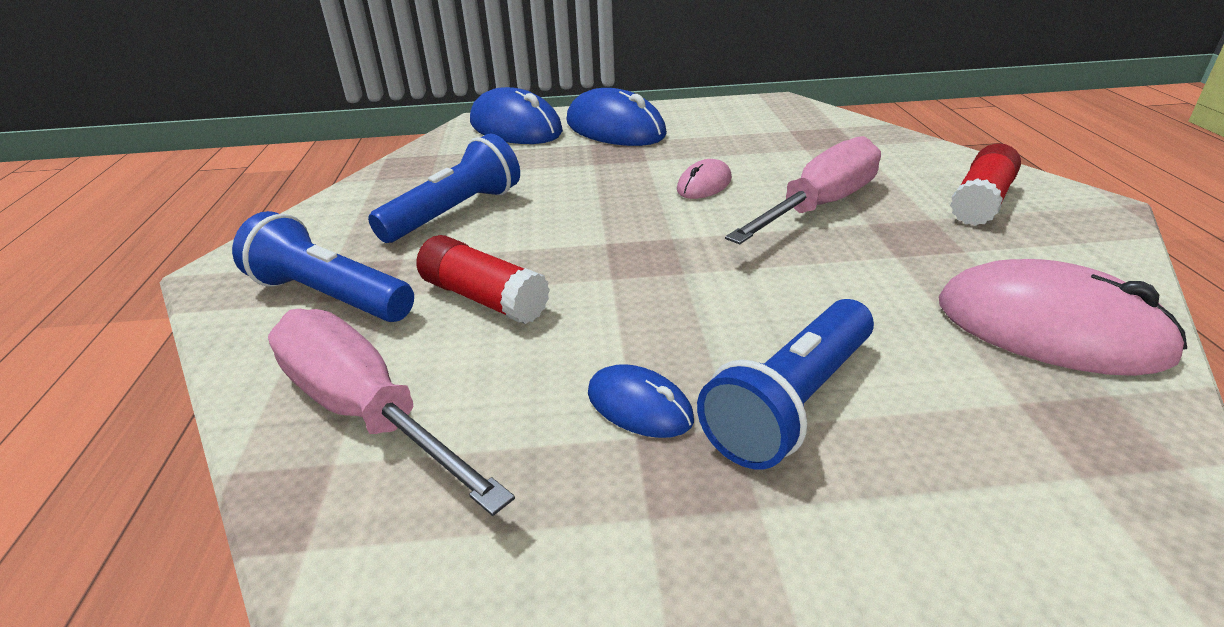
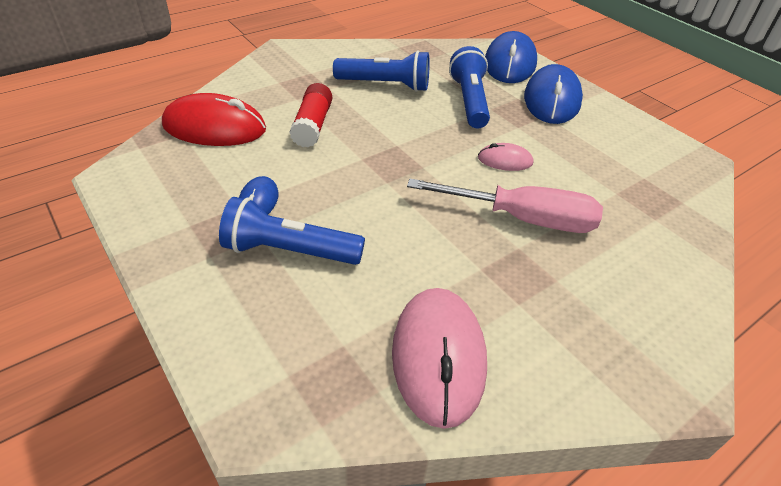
camera: 55 degrees right, 10 degrees up
blue flashlight [232,211,414,322] -> blue flashlight moved to [449,46,490,129]
pink screwdriver [268,309,515,516] -> red mouse [162,93,266,146]
red glue stick [950,143,1021,226] -> none

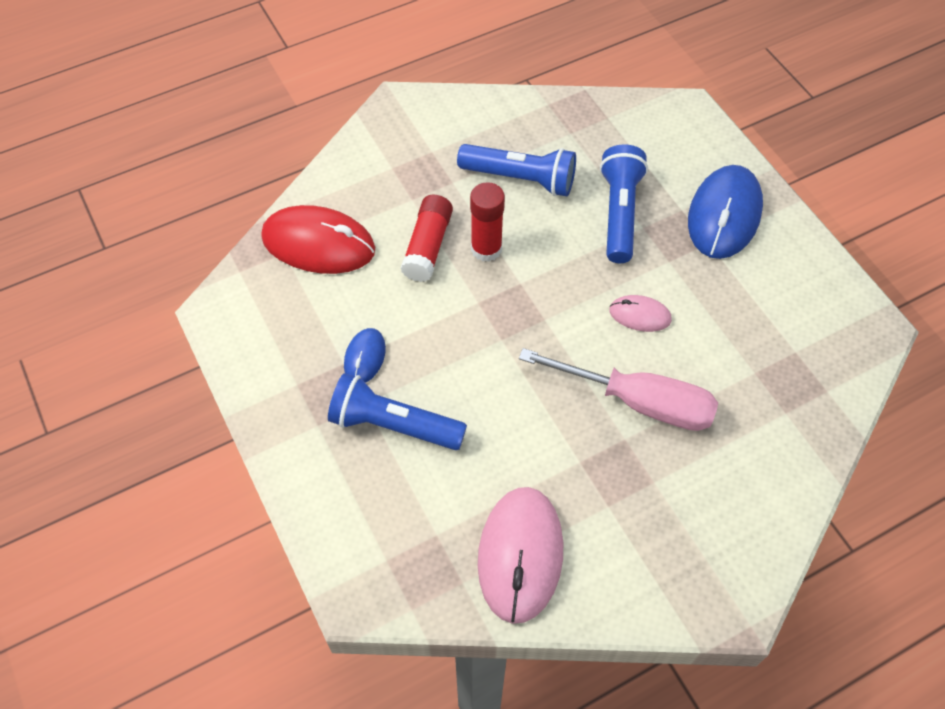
camera: 10 degrees right, 15 degrees up
blue mouse [485,31,537,83] -> none
none -> red glue stick [470,182,505,262]

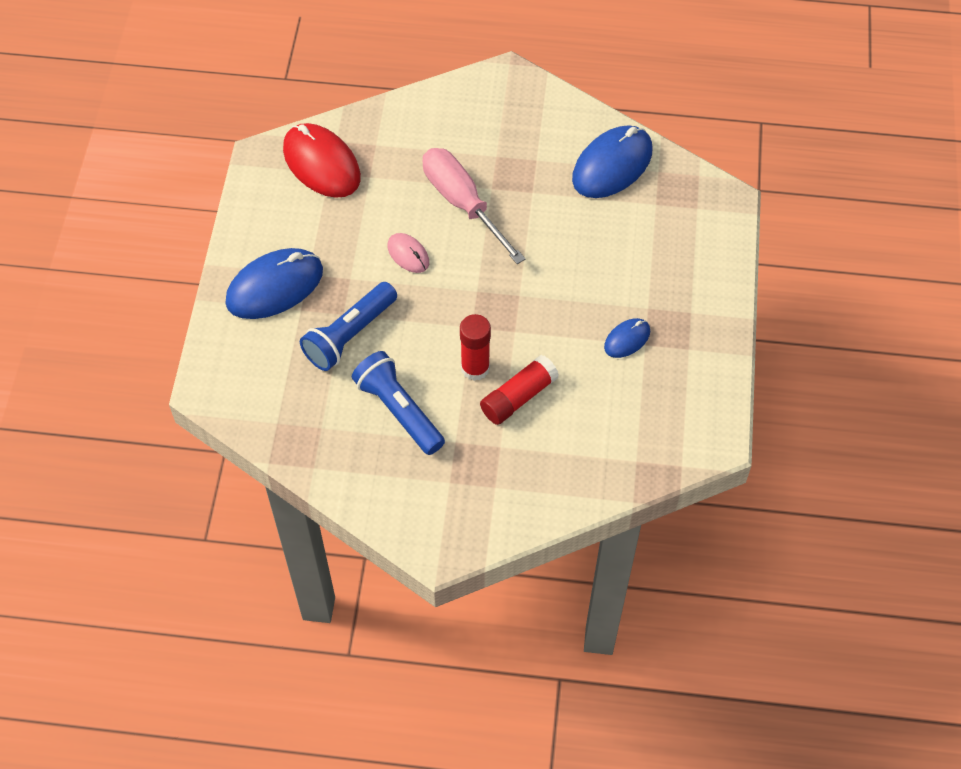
camera: 145 degrees left, 0 degrees up
red mouse [261,205,375,274] -> red mouse moved to [283,123,361,198]
blue flashlight [328,373,467,450] -> none
pink mouse [478,487,563,624] -> blue mouse [572,125,653,198]

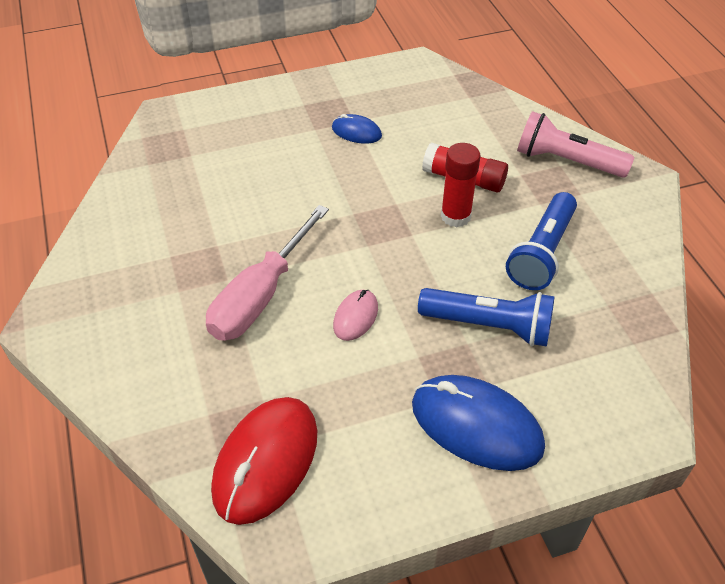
camera: 115 degrees left, 10 degrees down
blue mouse [572,125,653,198] -> none
none -> pink flashlight [517,111,634,178]

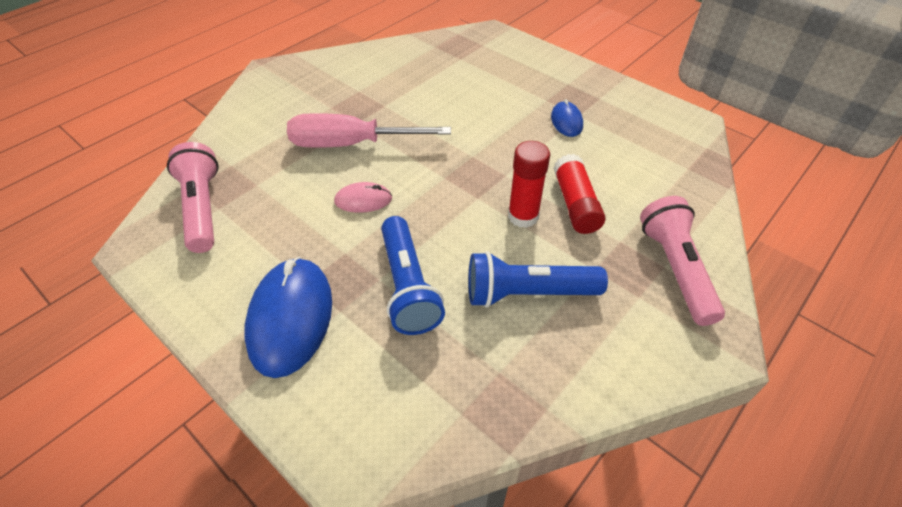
camera: 60 degrees right, 0 degrees up
red mouse [211,397,318,525] -> pink flashlight [167,142,219,253]

